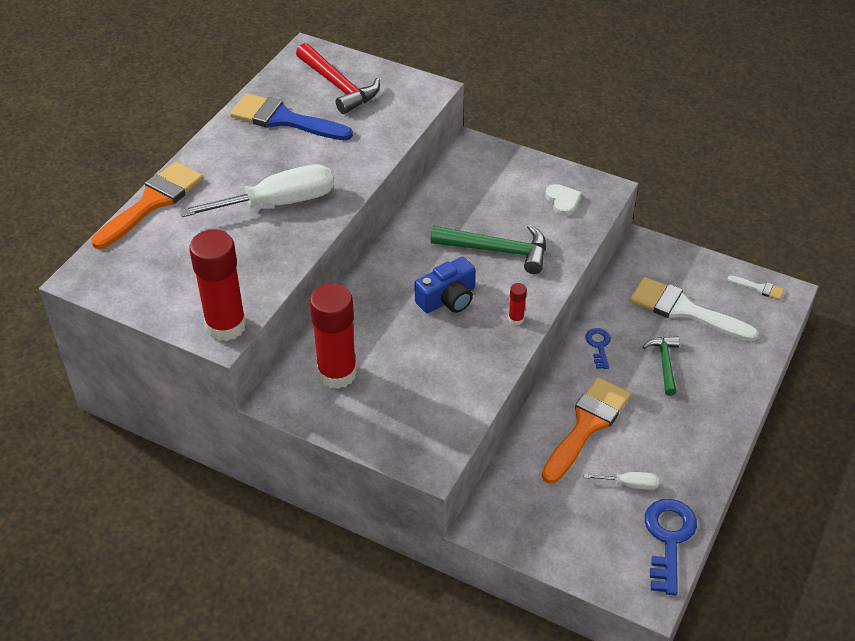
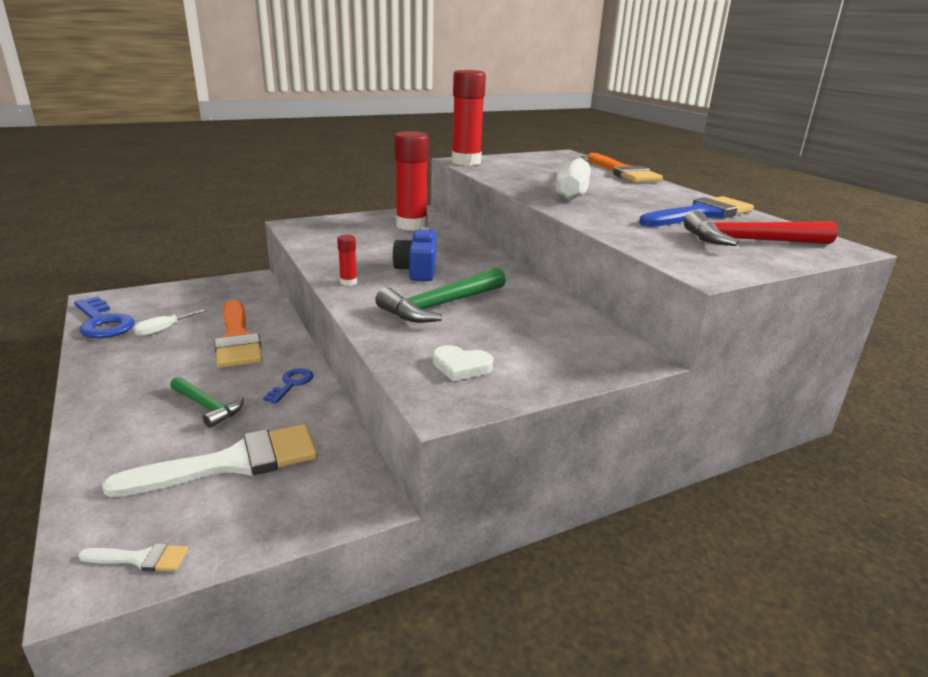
camera: 125 degrees right, 20 degrees down
blue key [585,328,611,369] -> blue key turned 105 degrees counterclockwise [263,368,313,404]
white brush [728,275,784,300] -> white brush turned 150 degrees counterclockwise [78,543,188,571]

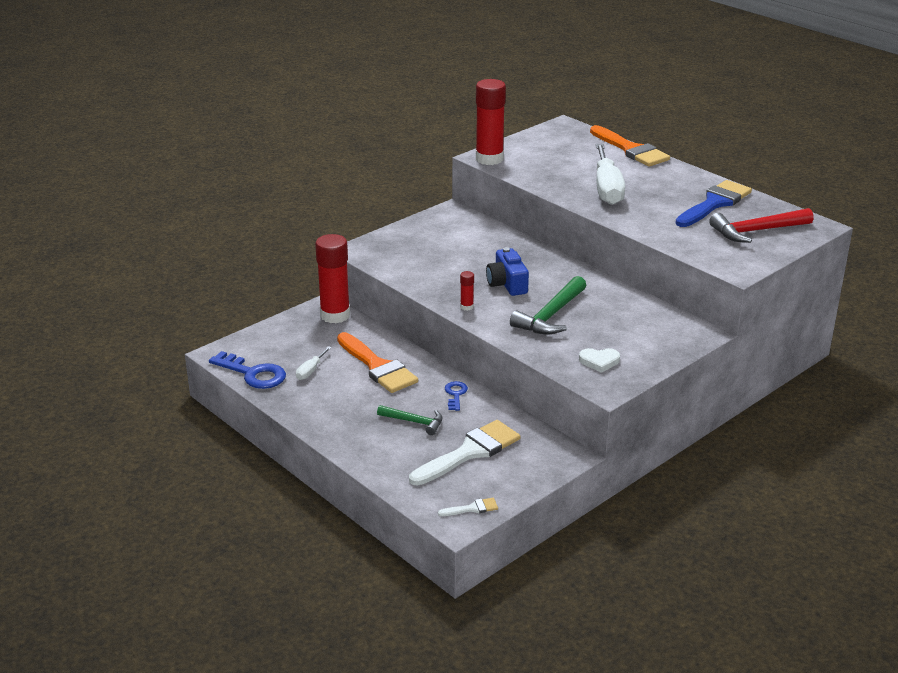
camera: 15 degrees left, 5 degrees up
red glue stick [394,131,429,231] -> red glue stick moved to [315,234,350,323]

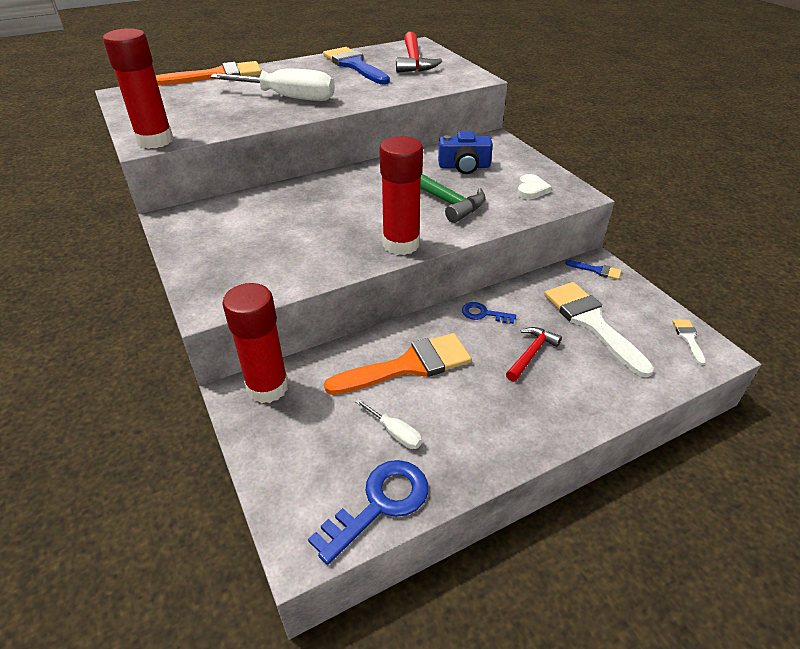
camera: 75 degrees left, 10 degrees up
green hammer [377,405,443,435] -> red hammer [506,327,562,382]
red glue stick [460,271,474,311] -> red glue stick [380,136,423,255], size x2.38
blue camera [486,247,529,296] -> blue camera moved to [438,131,493,174]
none -> blue brush [565,260,621,280]

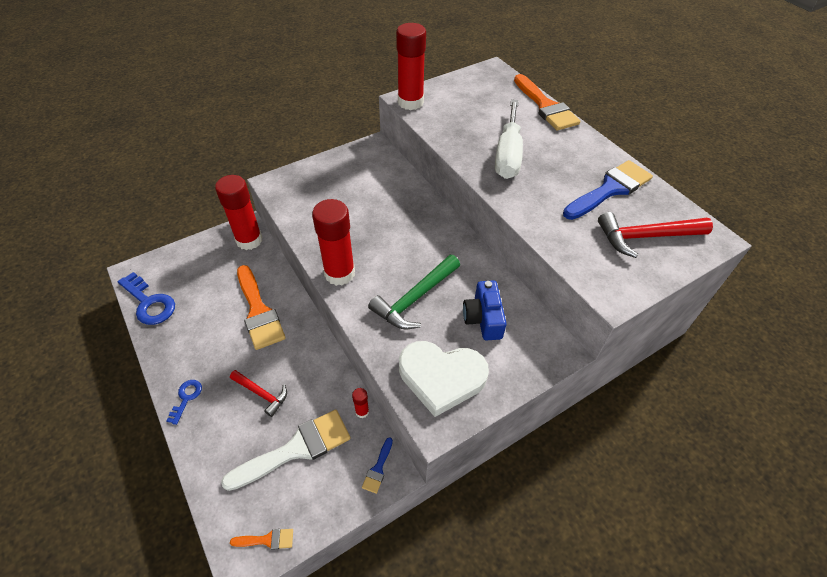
camera: 85 degrees right, 10 degrees up
white screwdriver [355,399,422,449] -> none
blue key [462,302,516,324] -> blue key moved to [166,380,202,425]
white heart [517,174,552,199] -> white heart [399,341,489,417], size x2.11
white brush [672,320,706,365] -> orange brush [230,529,293,550]
none -> red glue stick [352,388,369,418]

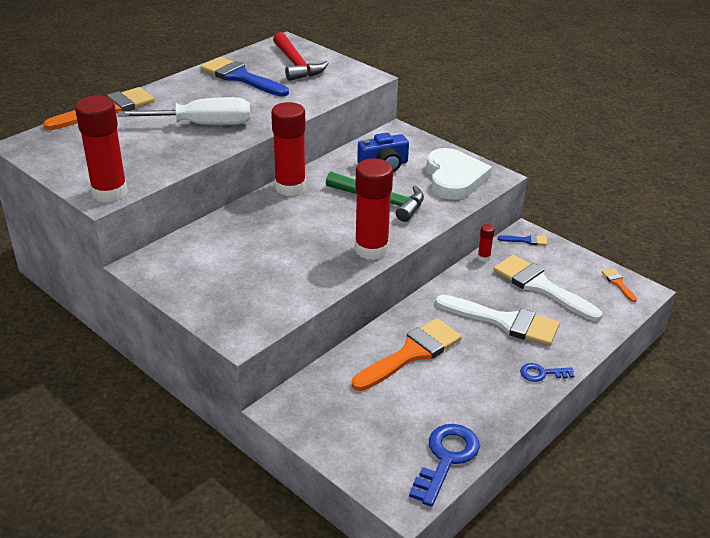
camera: 105 degrees left, 15 degrees down
red glue stick [215,175,263,250] -> red glue stick moved to [271,102,306,196]
red hammer [230,370,287,417] -> white brush [435,295,560,346]

